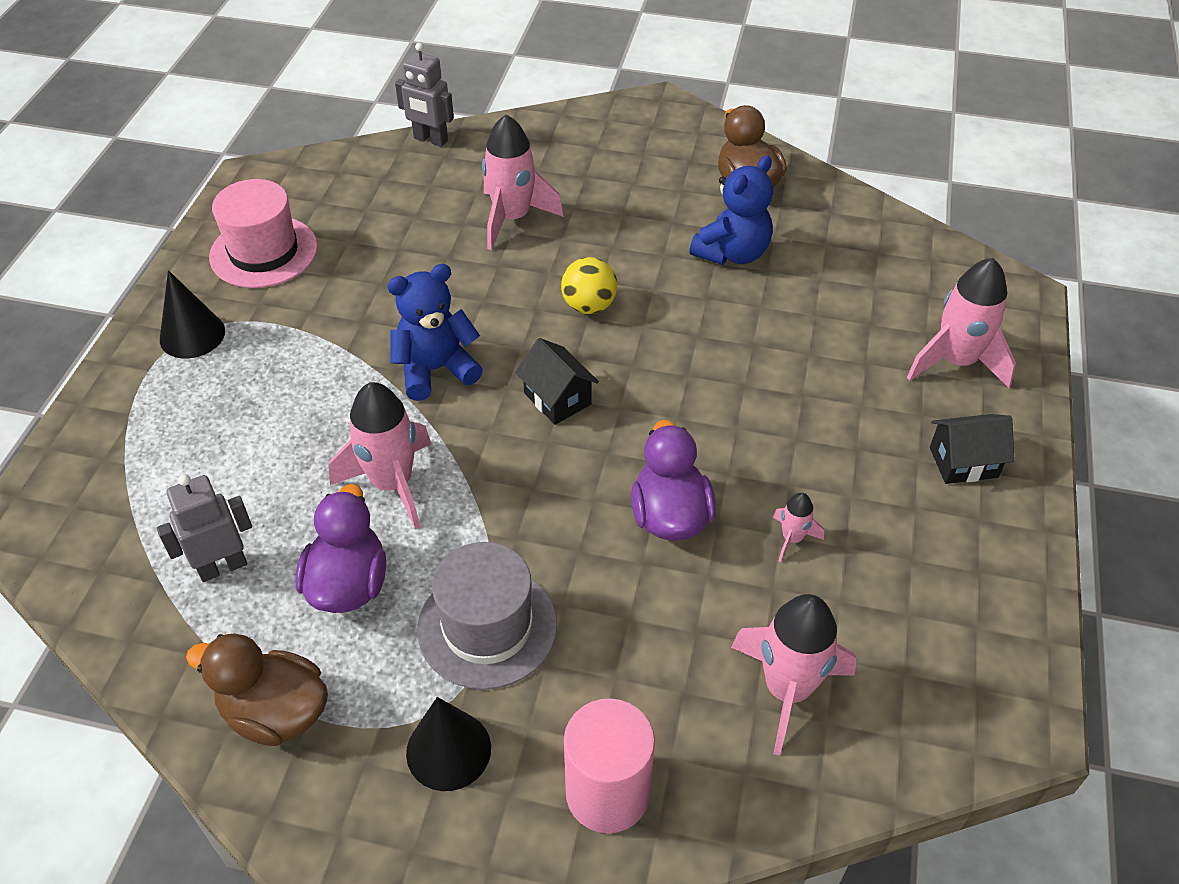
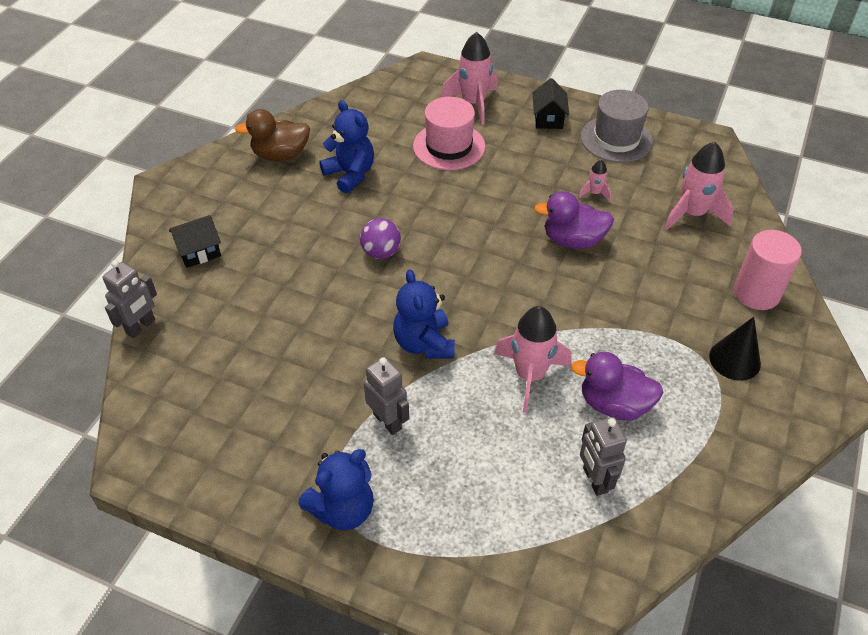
camera: 80 degrees left, 0 degrees up
black cone [160,270,225,359] -> blue teddy bear [299,449,374,530]
brown duck [186,633,328,746] -> none
pink hat [209,179,318,288] -> pink hat moved to [413,97,485,170]
grey hat [417,542,557,690] -> grey hat moved to [581,90,653,163]
pink rocket [482,114,564,250] -> none
black house [515,338,599,425] -> black house moved to [169,215,221,268]
yellow ball [561,257,617,314] -> purple ball [360,218,401,259]
none -> grey robot [364,357,409,435]

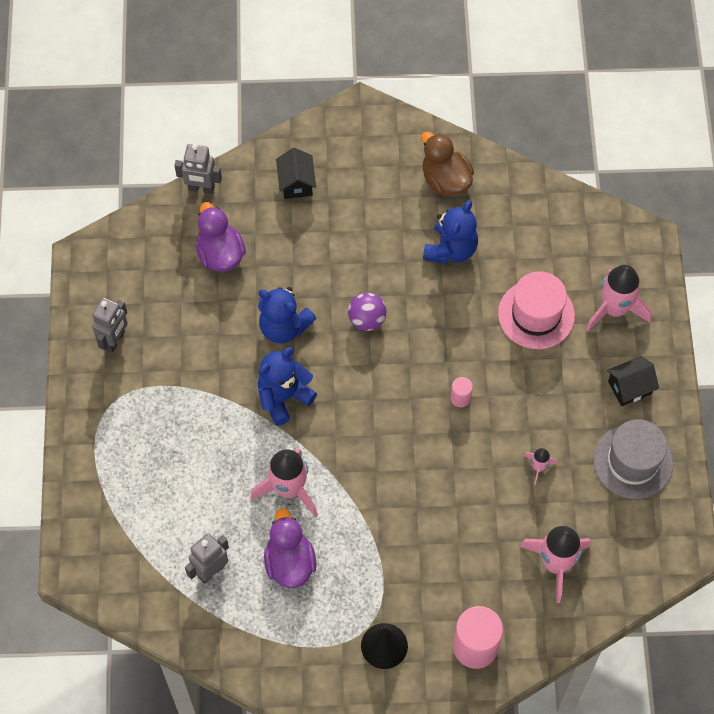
camera: 65 degrees right, 15 degrees up
black house [169,215,221,268] -> black house turned 45 degrees clockwise [276,148,316,199]
blue teddy bear [299,449,374,530] -> blue teddy bear moved to [258,287,316,343]
grey robot [364,357,409,435] -> grey robot moved to [92,297,128,353]
purple duck [534,191,614,249] -> purple duck moved to [196,202,246,272]
none -> pink cylinder [451,377,473,407]

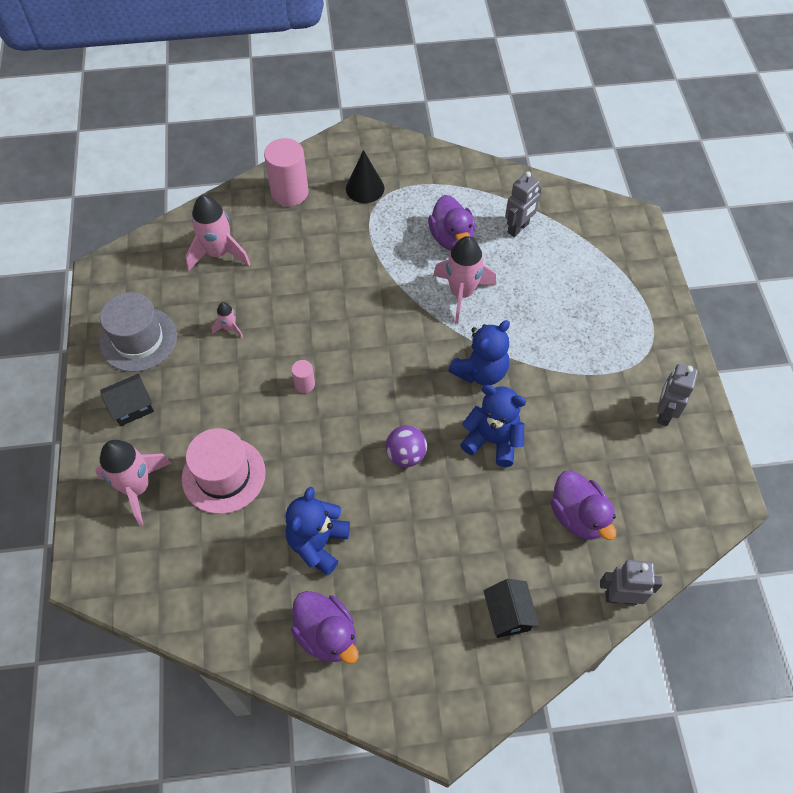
camera: 175 degrees right, 5 degrees down
brown duck [421,131,474,196] -> purple duck [291,591,359,664]

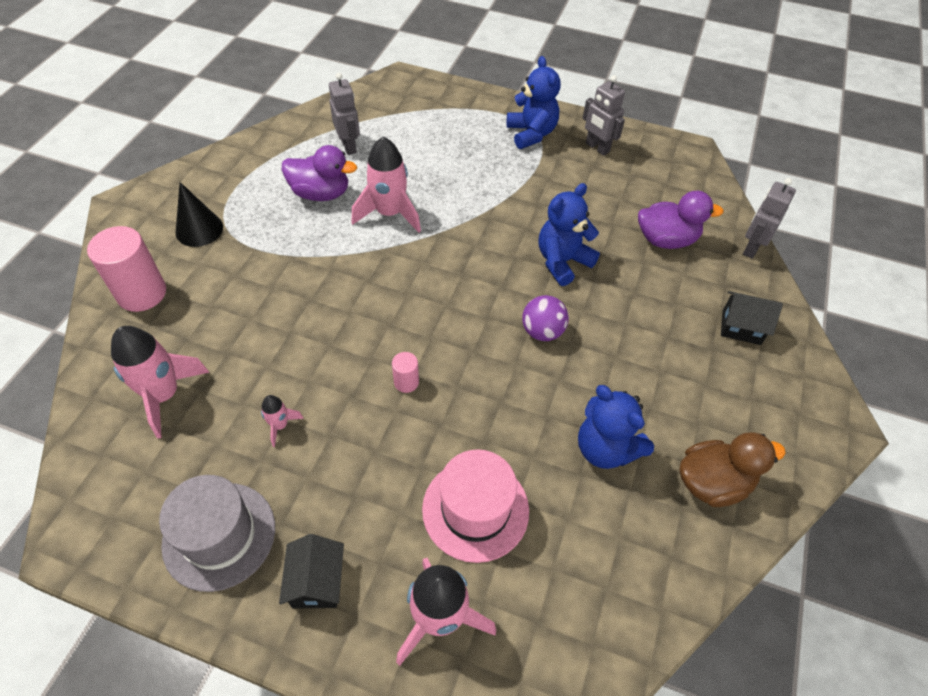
camera: 65 degrees left, 5 degrees down
purple duck [291,591,359,664] -> brown duck [679,432,786,507]
blue teddy bear [448,320,510,385] -> blue teddy bear moved to [507,56,561,149]

